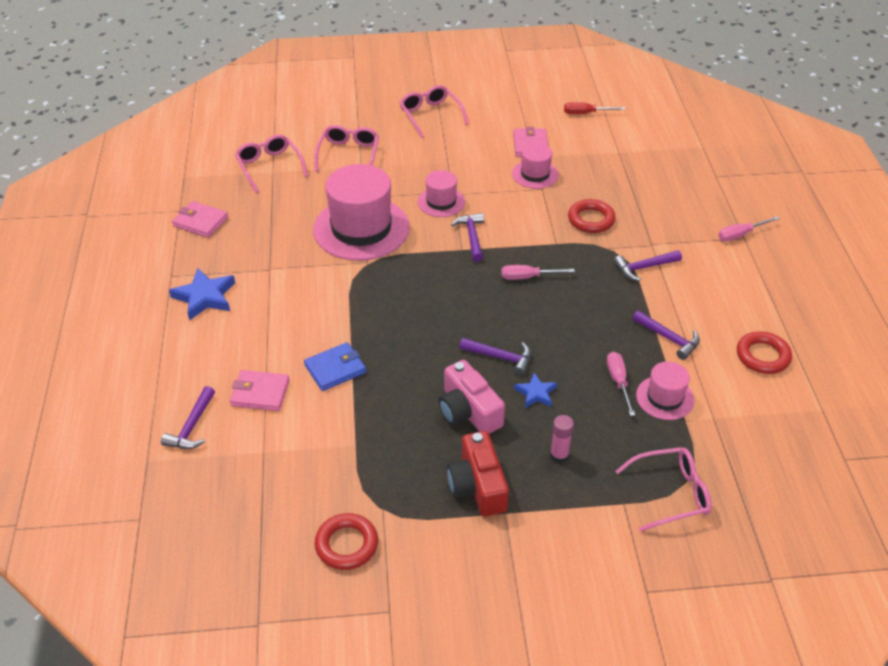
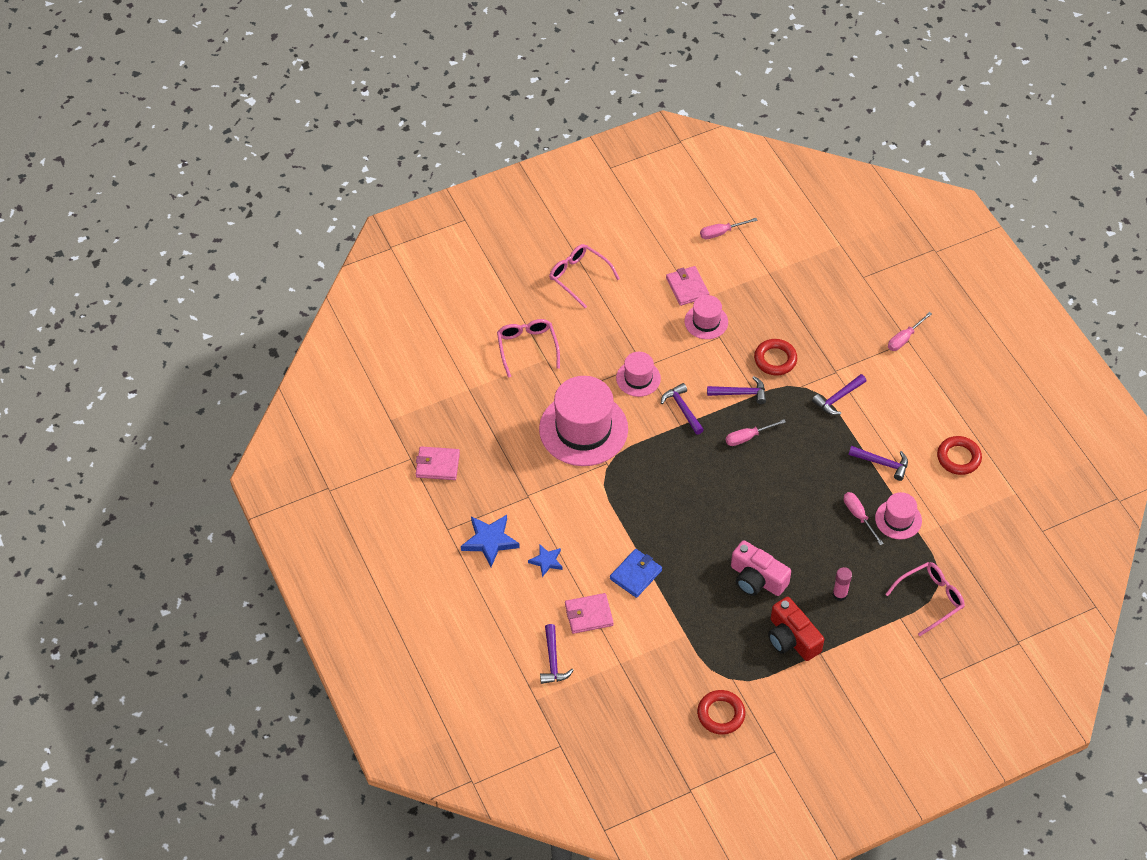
camera: 20 degrees left, 10 degrees up
pink glasses [235,134,308,193] -> none
purple hammer [459,338,531,376] -> purple hammer moved to [707,376,766,404]
blue star [514,373,557,408] -> blue star moved to [528,544,563,577]
red screwdriver [564,102,626,114] -> pink screwdriver [700,218,758,239]

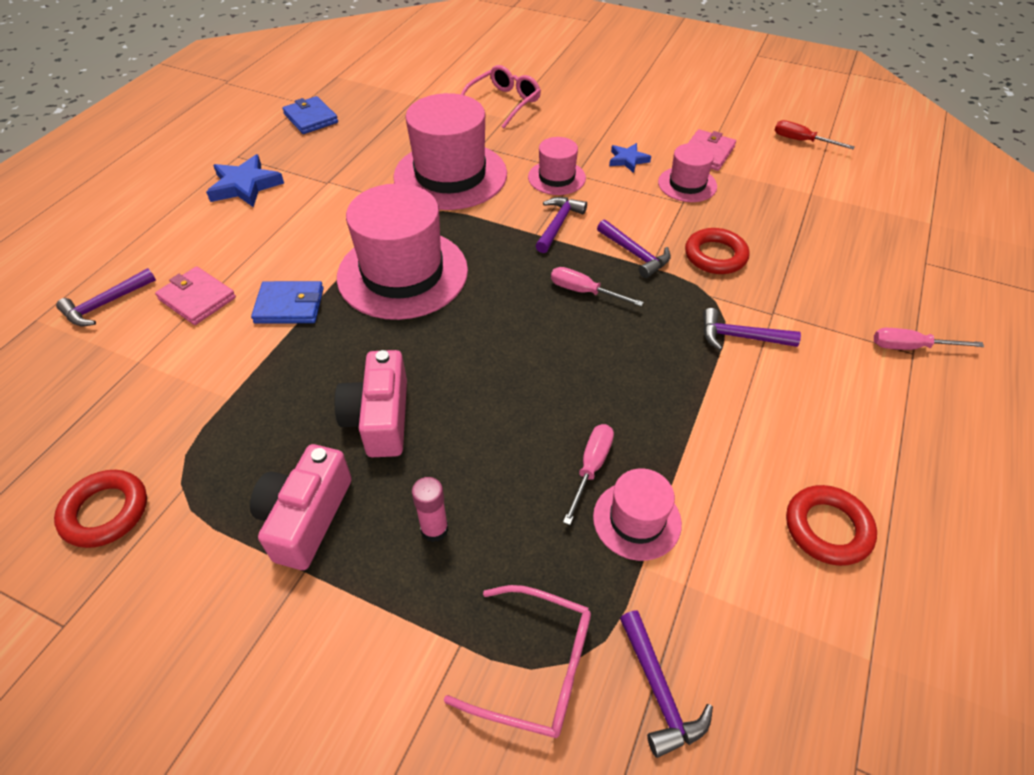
camera: 50 degrees right, 5 degrees down
pink wallet [416,446,460,480] -> blue wallet [282,96,338,134]
blue star [528,544,563,577] -> blue star moved to [609,143,651,173]
pink glasses [549,244,620,308] -> none
pink screwdriver [700,218,758,239] -> red screwdriver [775,120,855,149]
red camera [768,597,824,661] -> pink camera [250,444,352,570]
purple hammer [849,446,908,481] -> purple hammer moved to [620,610,713,758]
none -> pink hat [337,183,468,320]

